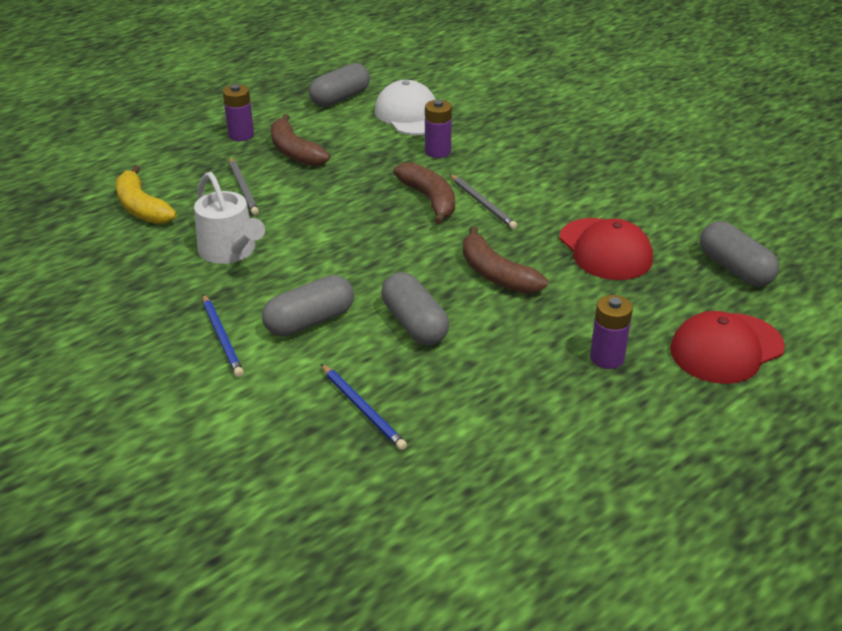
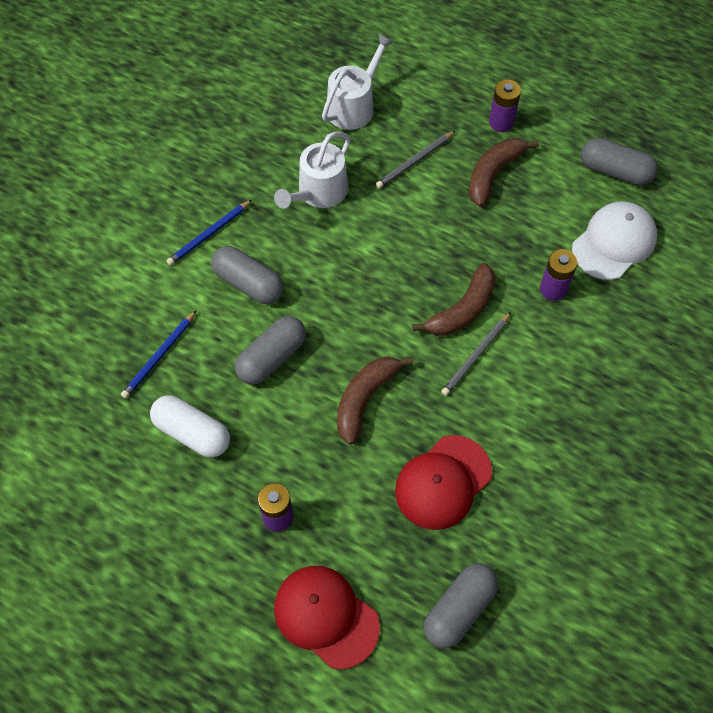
camera: 70 degrees right, 25 degrees up
yellow banana [116,165,177,224] -> white watering can [322,33,393,130]
none -> white capsule [150,395,230,457]

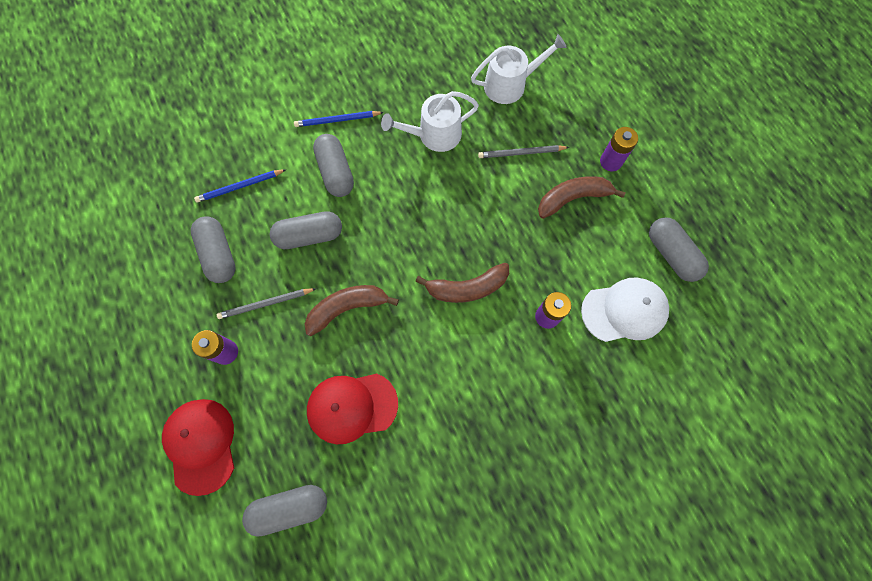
camera: 35 degrees right, 10 degrees up
white capsule [150,395,230,457] -> grey capsule [191,216,236,283]
grey pencil [441,312,511,396] -> grey pencil moved to [217,288,317,319]

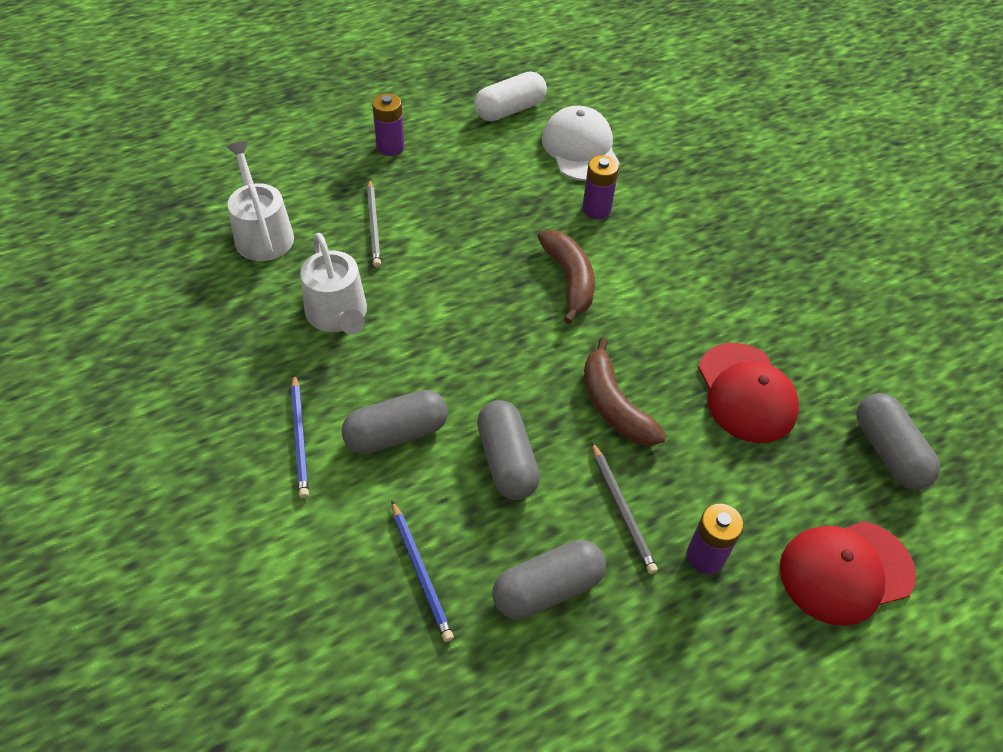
camera: 95 degrees left, 20 degrees down
brown banana [538,176,626,219] -> none
grey capsule [649,217,709,282] -> white capsule [474,72,547,121]

